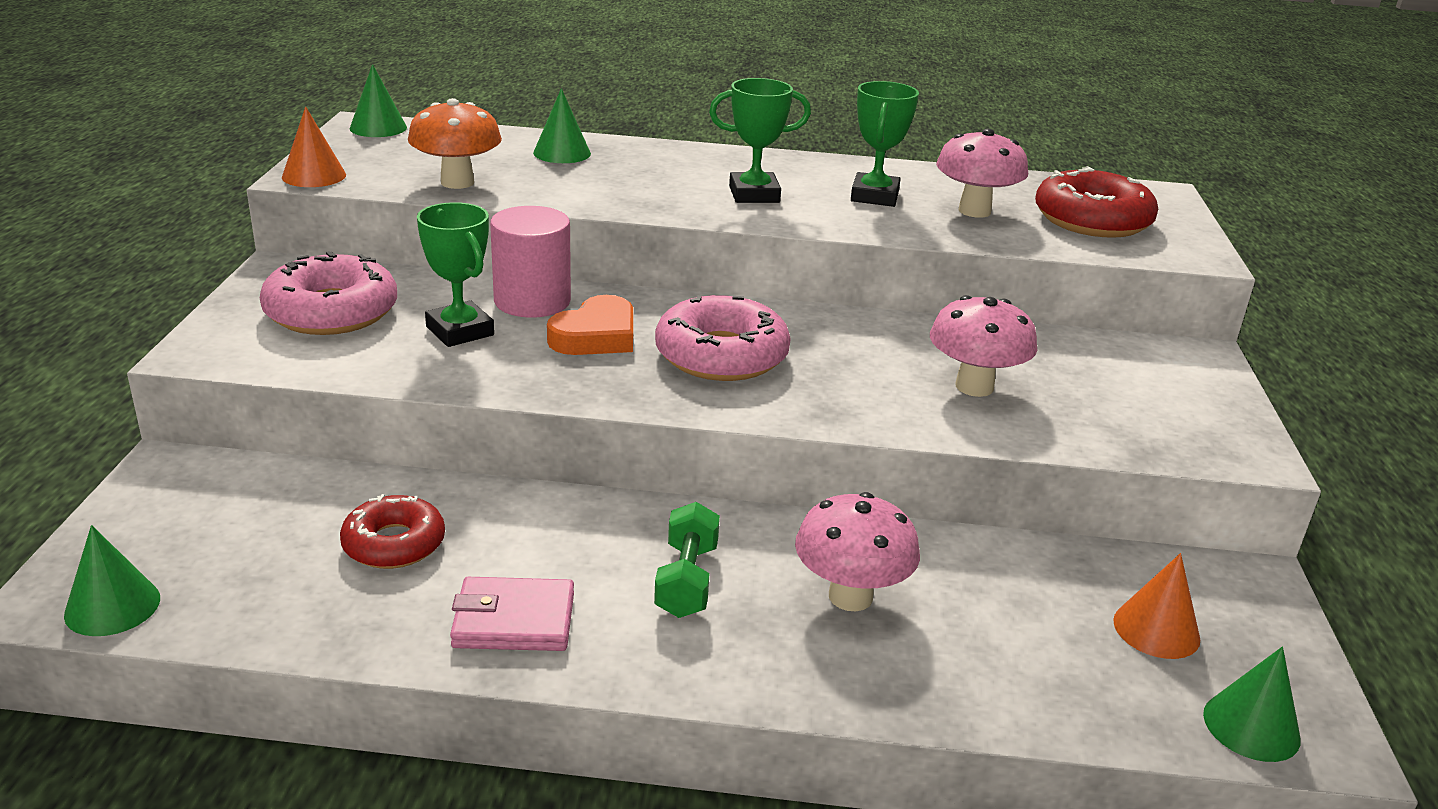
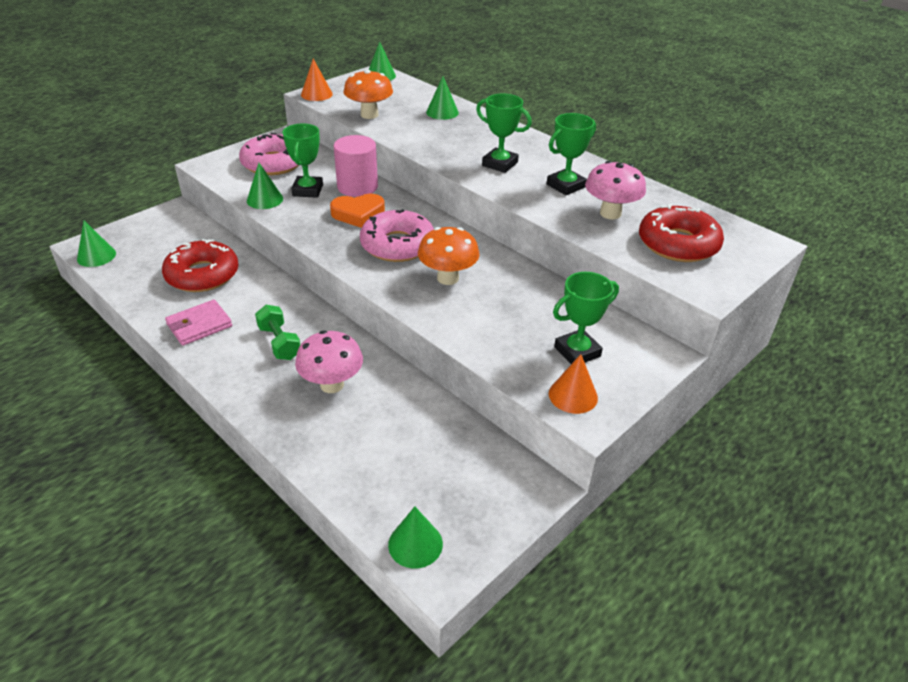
camera: 40 degrees right, 10 degrees up
red donut [340,494,445,569] -> red donut [162,239,239,292], size x1.54
pink wallet [450,577,574,651] -> pink wallet turned 75 degrees counterclockwise [165,300,232,346]
green dumbbell [654,502,720,618] -> green dumbbell turned 75 degrees counterclockwise [255,305,300,360]
pink mushroom [930,295,1038,397] -> none
orange cone [1113,553,1200,659] -> orange cone moved to [549,354,598,414]
none -> green cone [247,163,283,209]
none -> orange mushroom [418,227,480,285]
none -> green trophy [553,272,619,364]

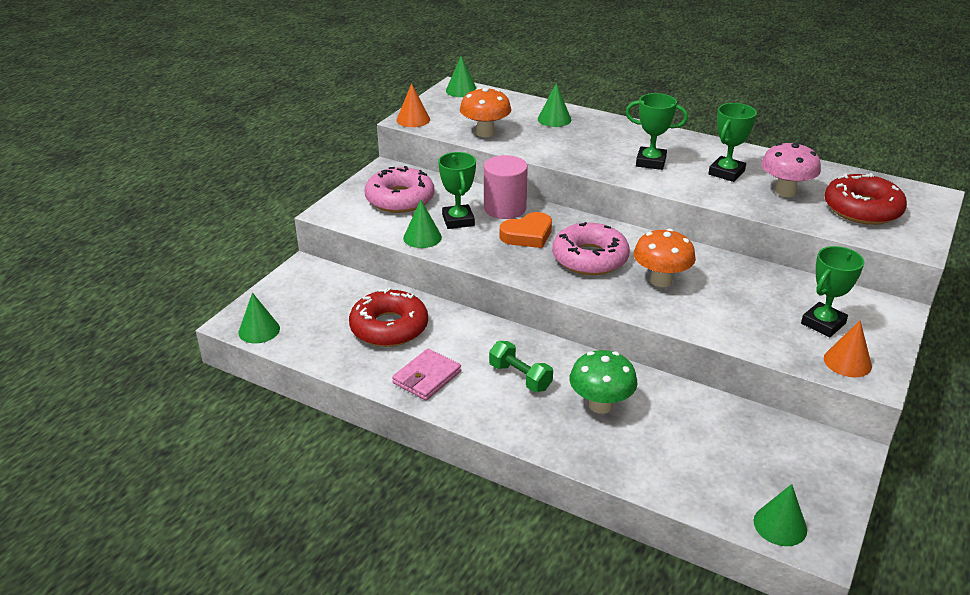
camera: 15 degrees left, 5 degrees down
pink mushroom [295,330,363,393] -> green mushroom [570,350,638,414]

